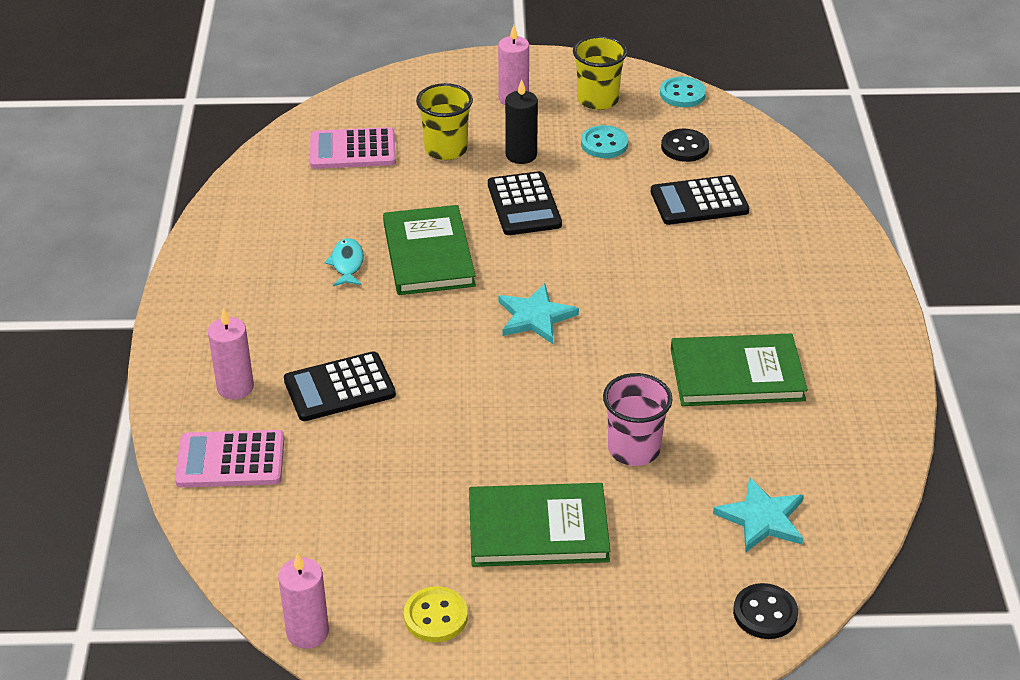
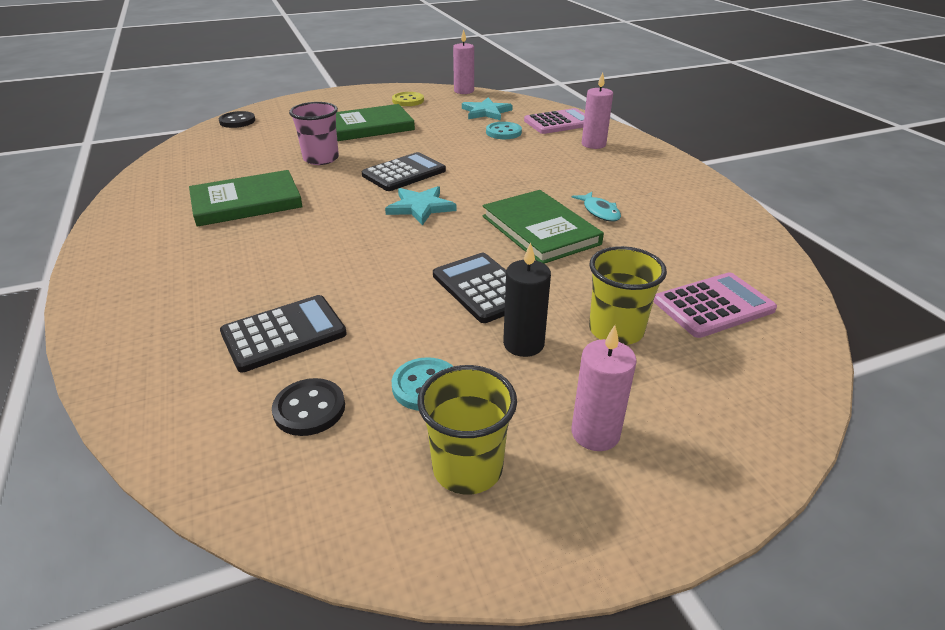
camera: 160 degrees right, 5 degrees down
black calculator [284,351,396,421] -> black calculator moved to [362,152,446,191]
turquoise button [660,76,706,107] -> turquoise button moved to [486,122,522,139]
turquoise star [713,477,804,552] -> turquoise star moved to [462,97,513,120]

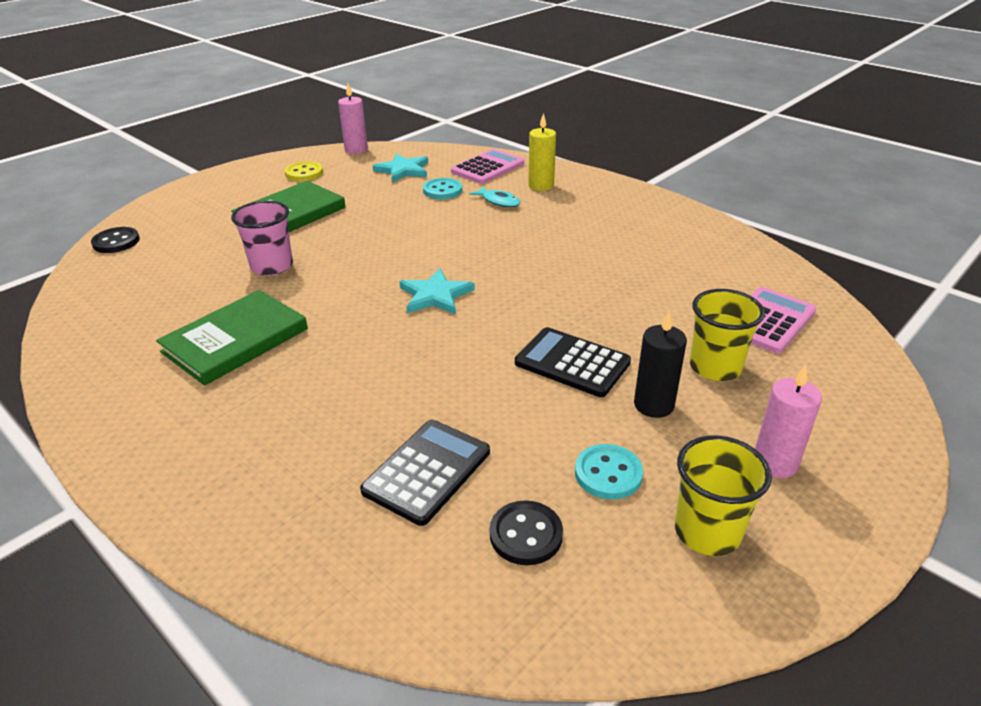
camera: 25 degrees left, 0 degrees up
black calculator [362,152,446,191] -> none
green book [483,190,604,264] -> none
turquoise fish [571,192,621,222] -> turquoise fish moved to [469,186,520,207]
pink candle [582,72,613,149] -> yellow candle [528,113,556,191]

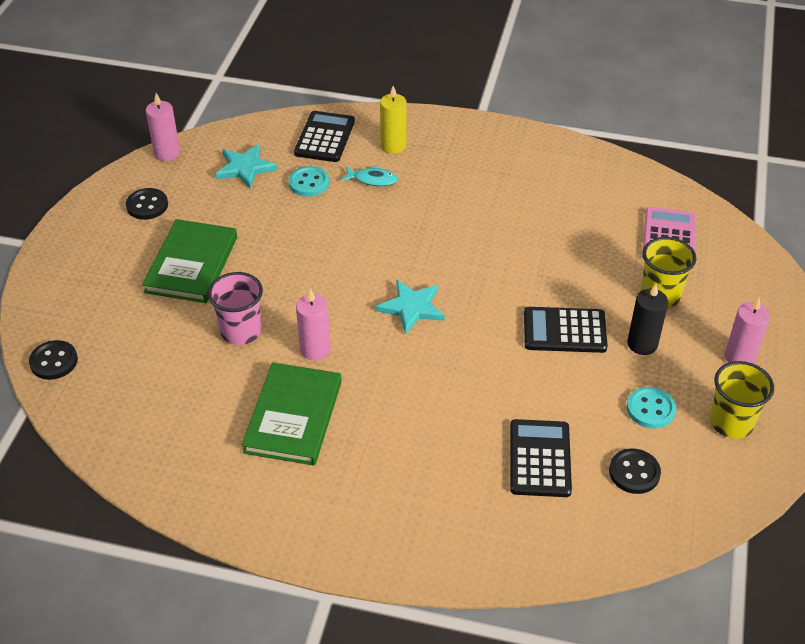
camera: 30 degrees left, 10 degrees up
yellow button [285,161,323,181] -> black button [126,188,168,220]
pink calculator [451,149,524,184] -> black calculator [294,111,355,162]
none -> pink candle [296,289,331,361]

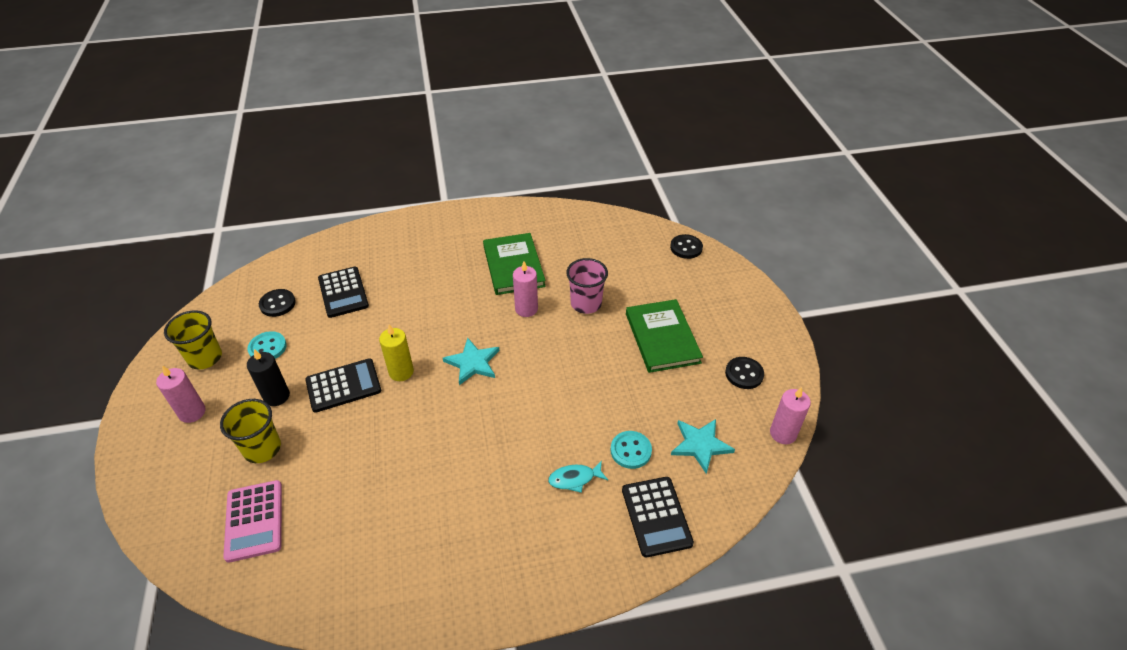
camera: 155 degrees right, 0 degrees up
yellow candle [380,86,407,154] -> yellow candle moved to [379,325,414,381]

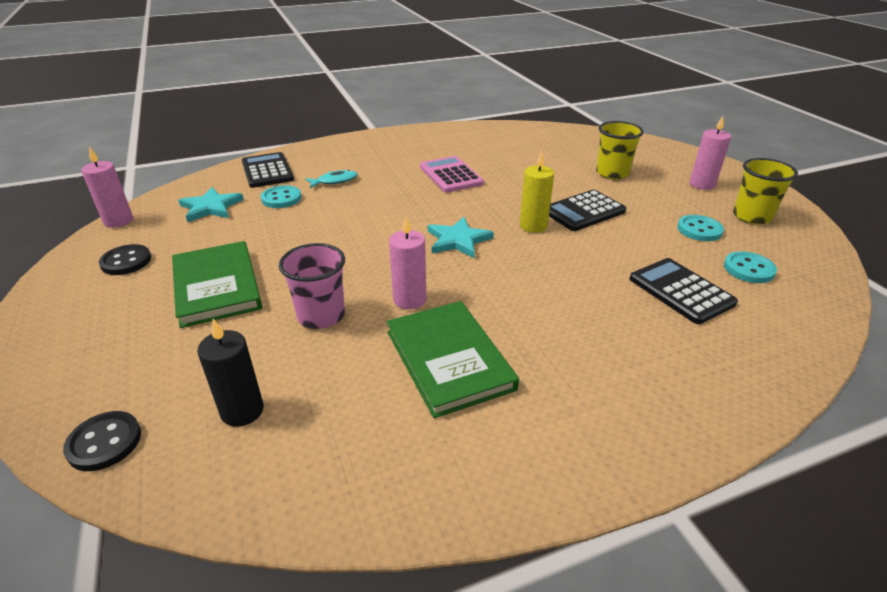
camera: 170 degrees right, 10 degrees down
pink calculator [223,480,282,563] -> pink calculator moved to [420,156,484,193]
black candle [247,349,290,406] -> black candle moved to [197,319,264,427]
black button [259,289,296,317] -> turquoise button [724,251,777,283]

